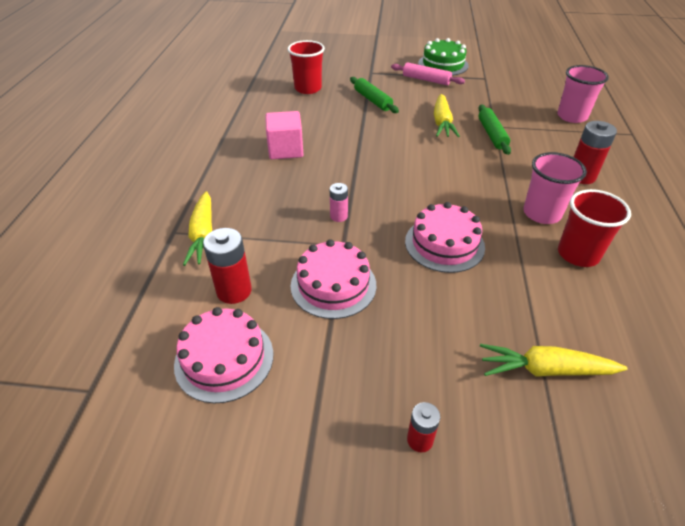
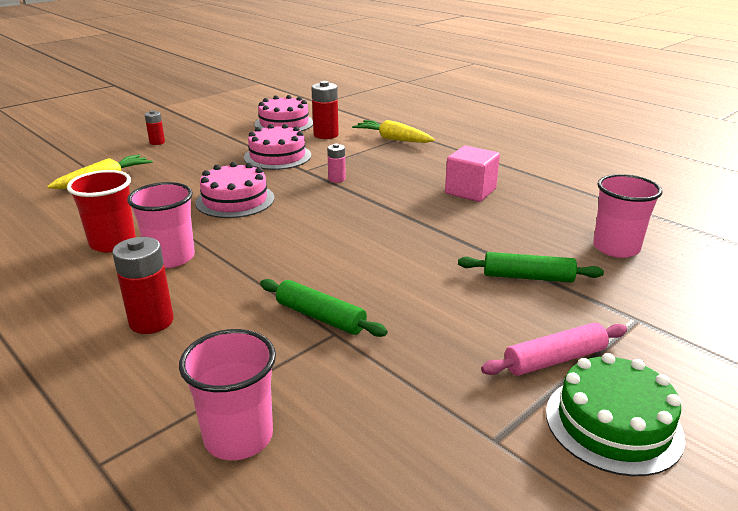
camera: 130 degrees right, 15 degrees down
red cup [288,40,325,94] -> pink cup [593,174,662,258]
yellow carrot [434,94,460,137] -> none

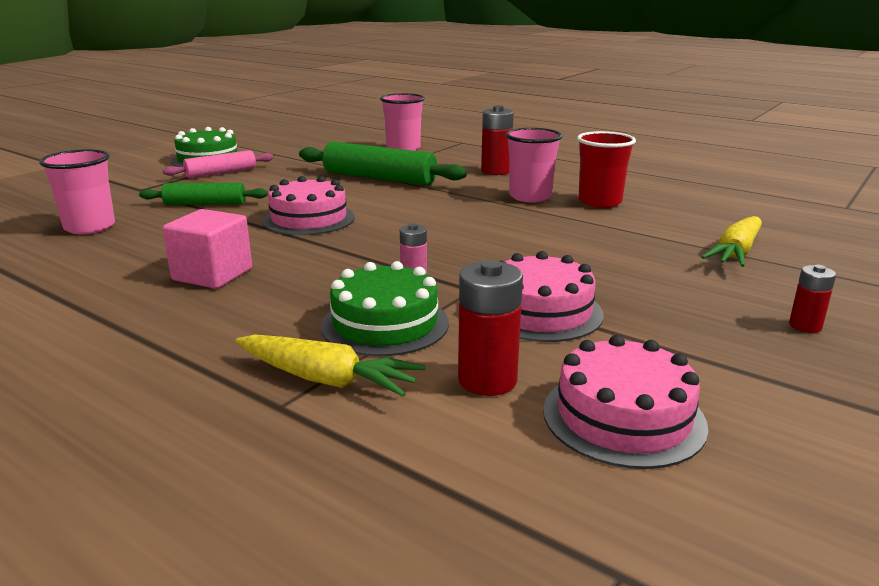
camera: 170 degrees right, 5 degrees down
pink cake [195,162,274,218] -> pink cake moved to [262,176,355,235]
green rolling pin [260,279,388,337] -> green rolling pin [299,142,467,186], size x1.65
none -> green cake [321,261,449,356]

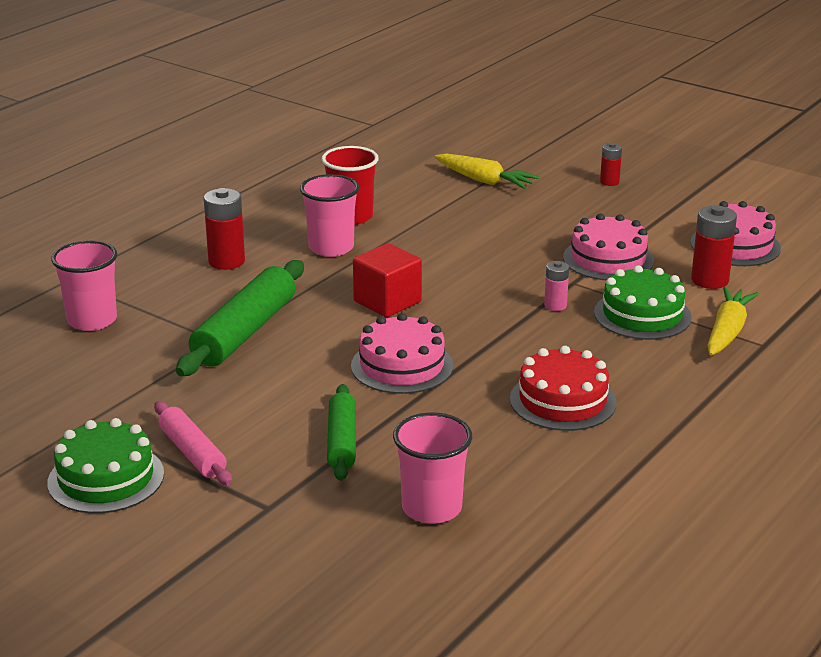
camera: 90 degrees left, 5 degrees up
pink cube [162,209,252,289] -> red cake [510,346,617,431]
none -> red cube [353,243,422,317]

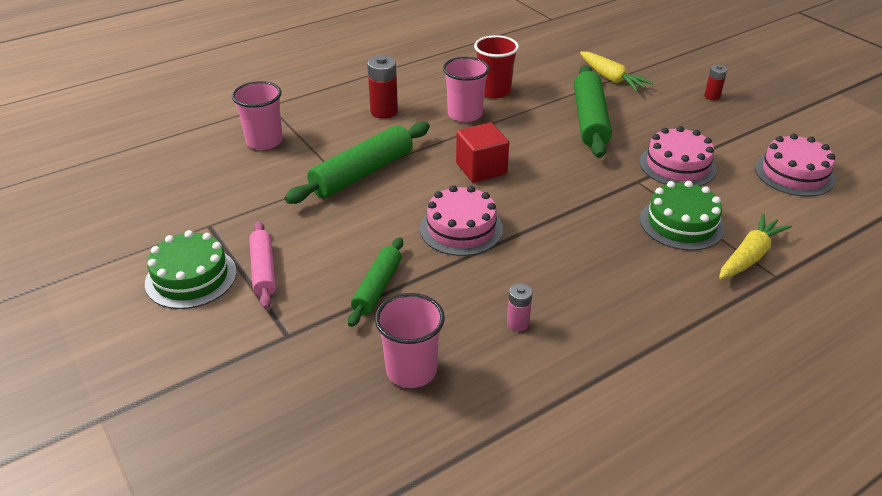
camera: 20 degrees right, 10 degrees up
red cake [510,346,617,431] -> none
pink battery [544,261,569,311] -> pink battery moved to [507,284,533,331]
red battery [691,205,737,289] -> none
none -> green rolling pin [574,65,612,158]

